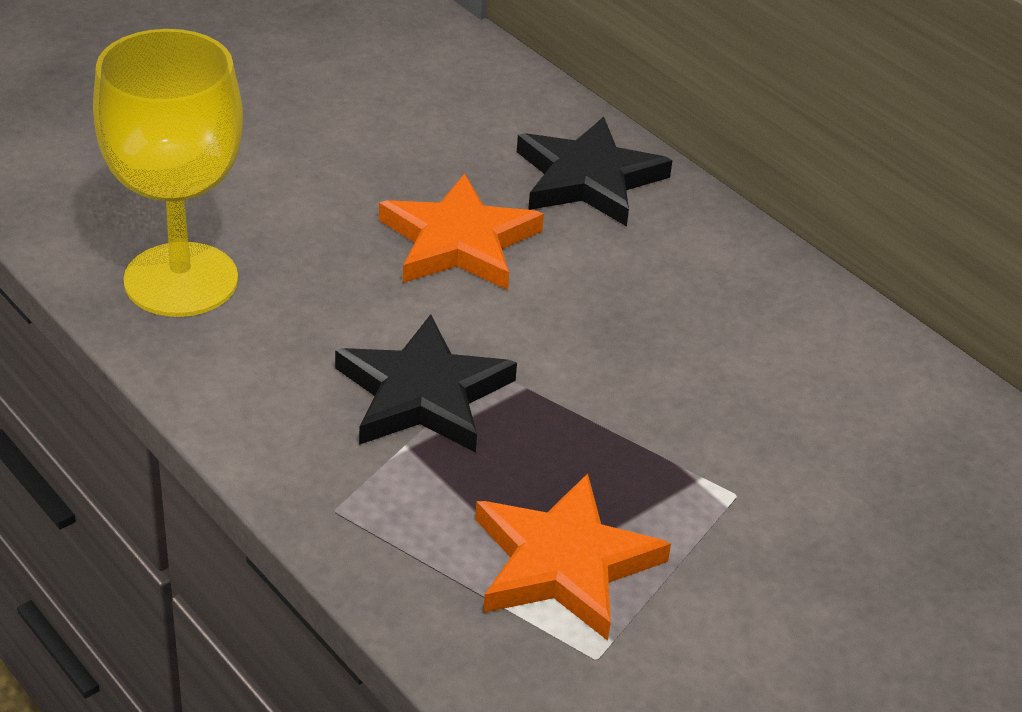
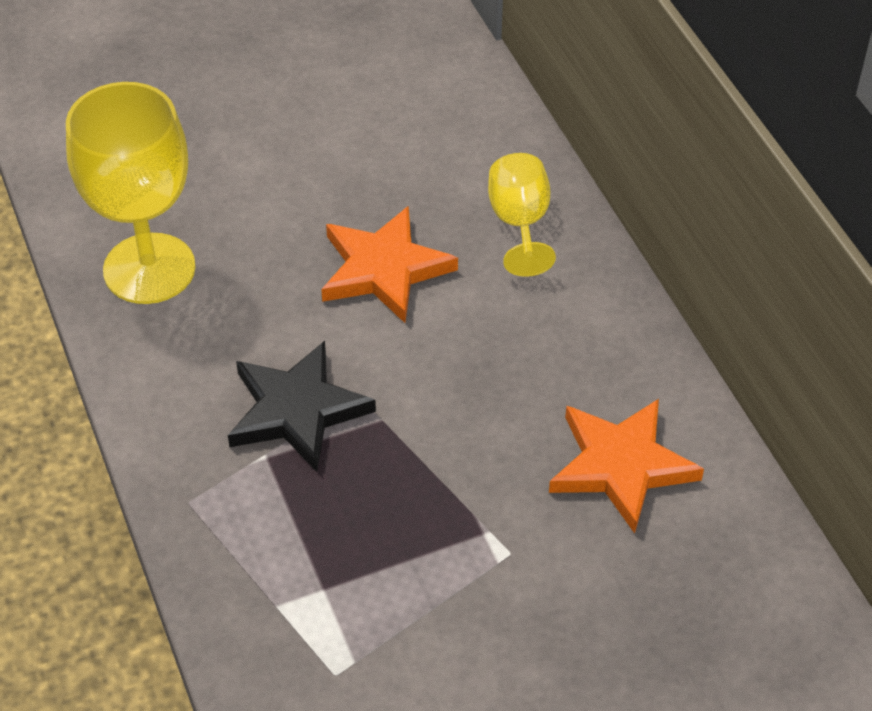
camera: 20 degrees right, 10 degrees up
orange star [475,473,671,641] -> orange star moved to [549,399,704,534]
black star [517,117,673,227] -> yellow goblet [488,153,556,277]

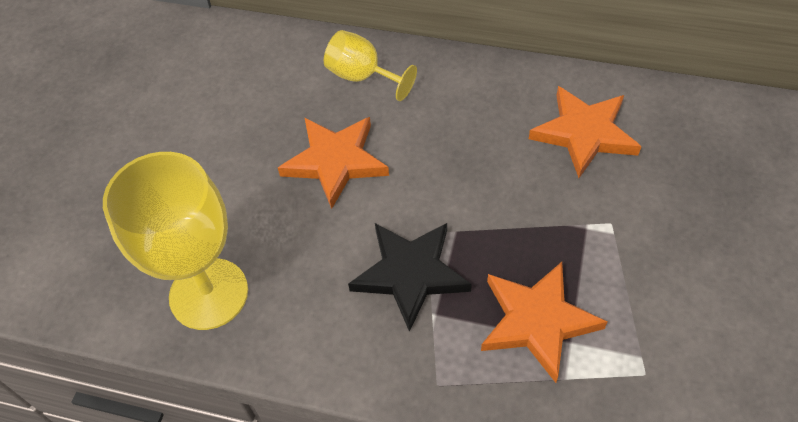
camera: 50 degrees left, 5 degrees up
none -> orange star [481,262,607,383]

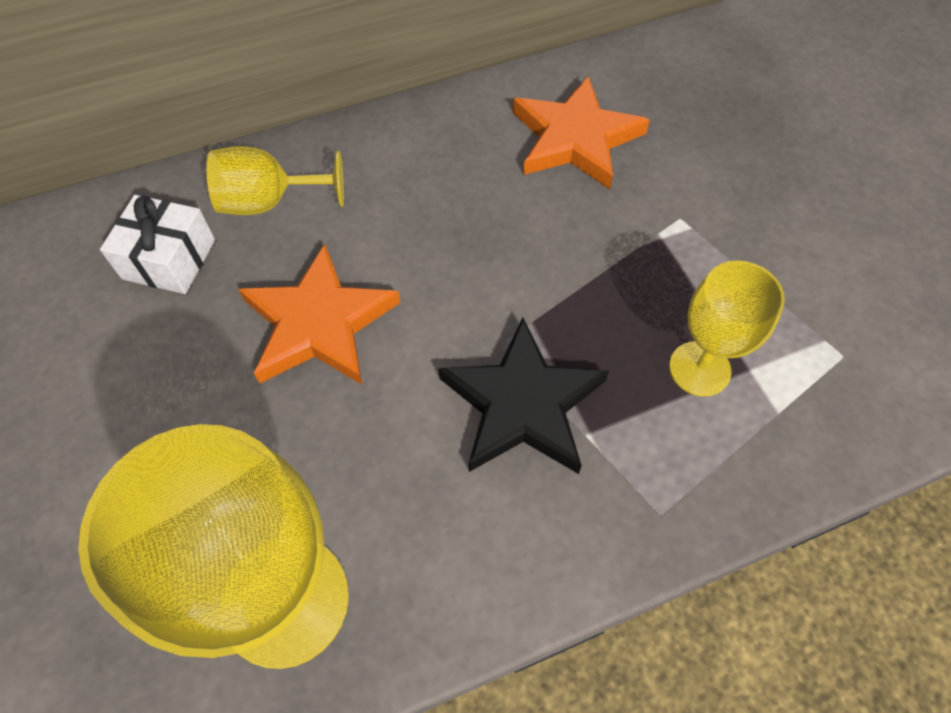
camera: 40 degrees left, 5 degrees up
orange star [481,262,607,383] -> yellow goblet [669,261,785,397]
none -> white gift [100,195,215,294]

